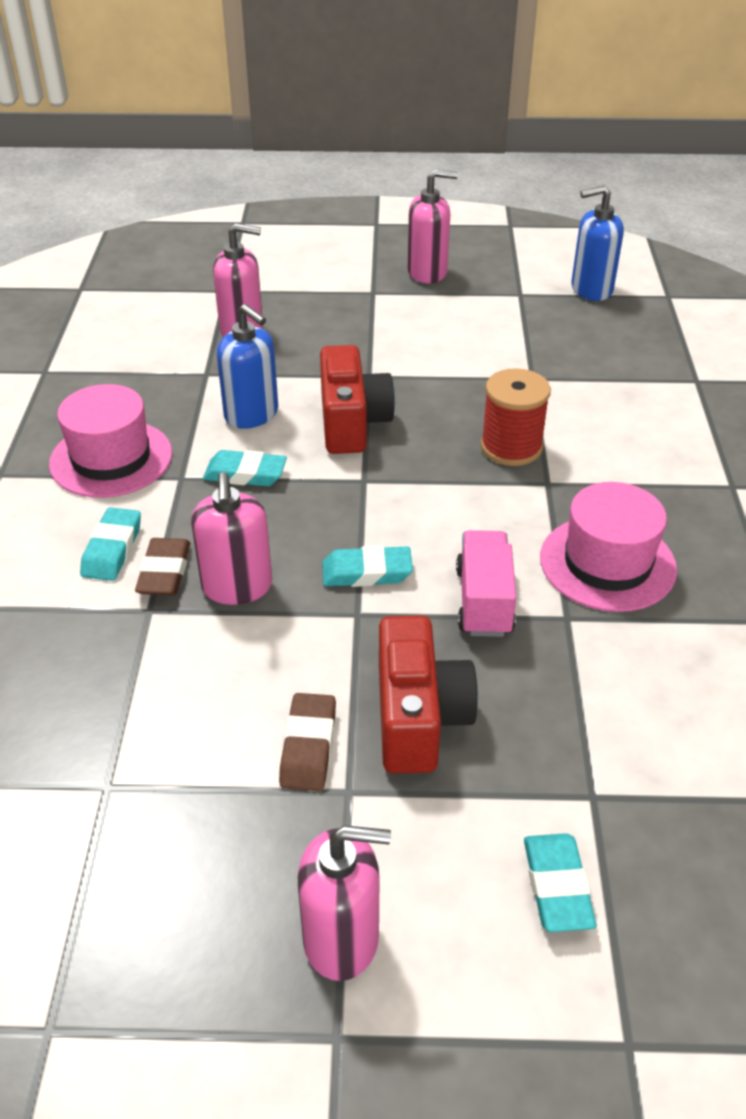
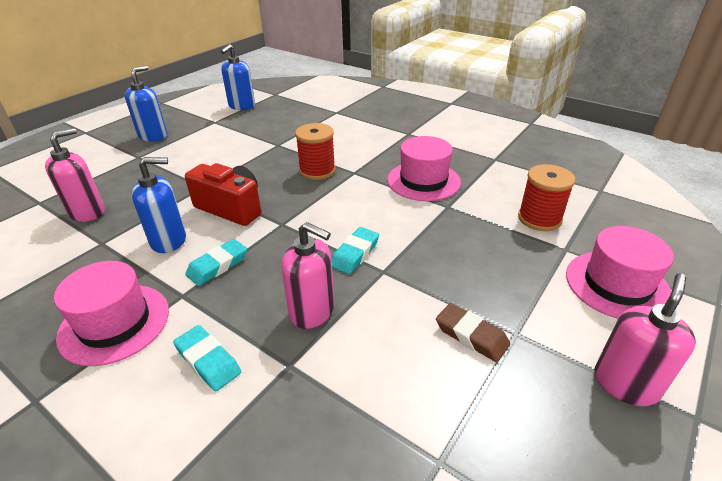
camera: 55 degrees left, 5 degrees down
brown eraser [135,538,191,595] -> none
red camera [379,616,478,774] -> none
pink soap dispenser [407,169,458,283] -> blue soap dispenser [125,66,167,141]
pink truck [456,530,516,637] -> none
turquoise eraser [524,833,597,932] -> pink hat [566,226,674,319]
none -> red spool [518,164,575,231]

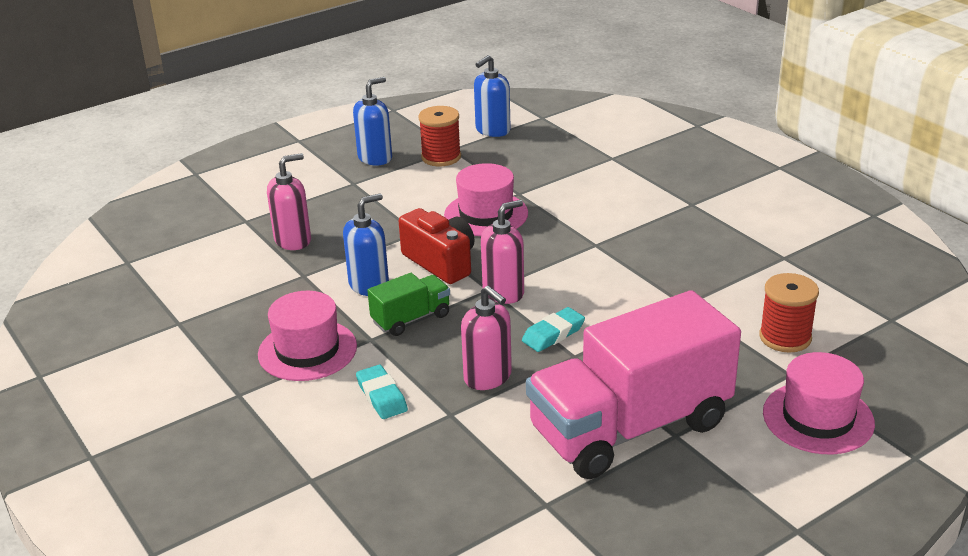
camera: 20 degrees right, 5 degrees down
blue soap dispenser [132,157,186,253] -> blue soap dispenser turned 45 degrees counterclockwise [343,193,389,296]
turquoise eraser [185,239,247,286] -> green truck [367,273,450,336]
red spool [295,123,336,180] -> red spool moved to [418,106,461,166]
pink hat [387,136,461,201] -> pink hat moved to [444,163,528,236]
brown eraser [436,303,510,362] -> pink truck [526,290,741,479]
pink soap dispenser [594,273,696,406] -> pink soap dispenser moved to [481,200,524,304]

